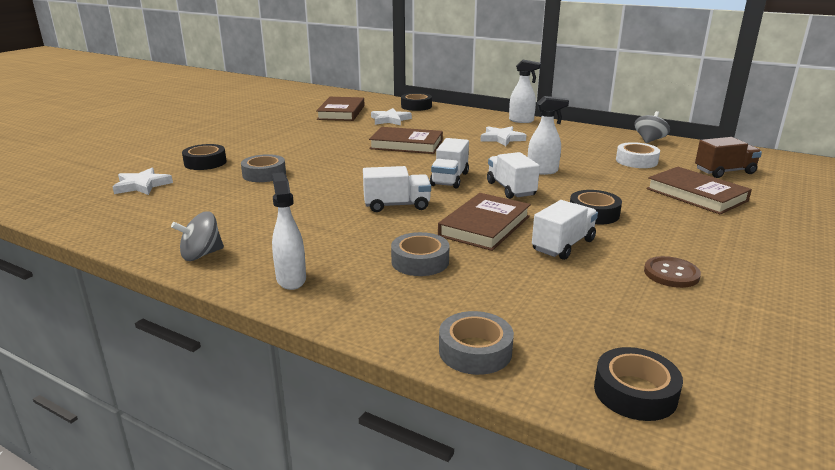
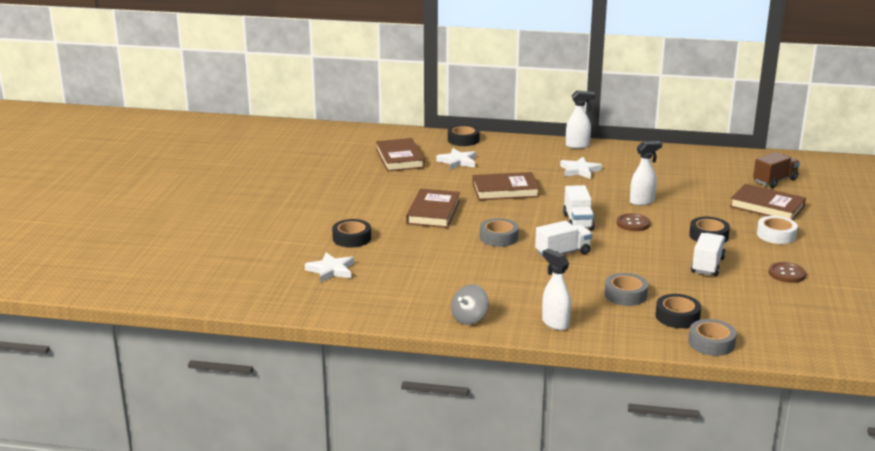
camera: 20 degrees left, 0 degrees up
grey tape [241,154,286,182] -> grey tape moved to [480,218,519,247]
brown book [438,193,531,251] -> brown book moved to [406,189,460,228]
white truck [487,152,540,199] -> brown button [617,213,650,231]
black tape [594,347,683,421] -> black tape moved to [656,294,701,328]
white tape [616,142,660,168] -> white tape moved to [757,216,798,244]
grey spinning top [634,111,670,143] -> none

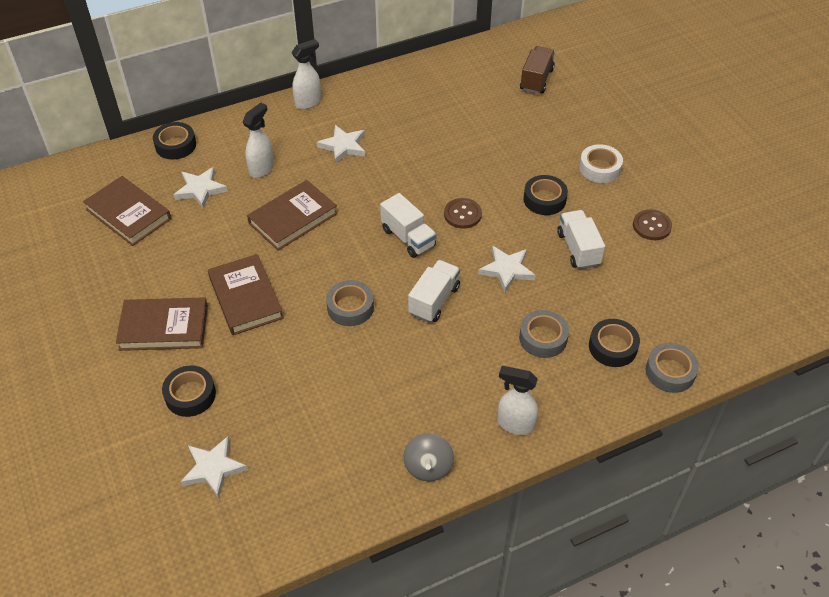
camera: 35 degrees left, 25 degrees up
white spray bottle [630,141,662,206] -> white spray bottle moved to [243,103,274,178]
brown book [730,184,806,220] -> brown book moved to [116,297,208,351]
none -> white star [478,246,536,292]

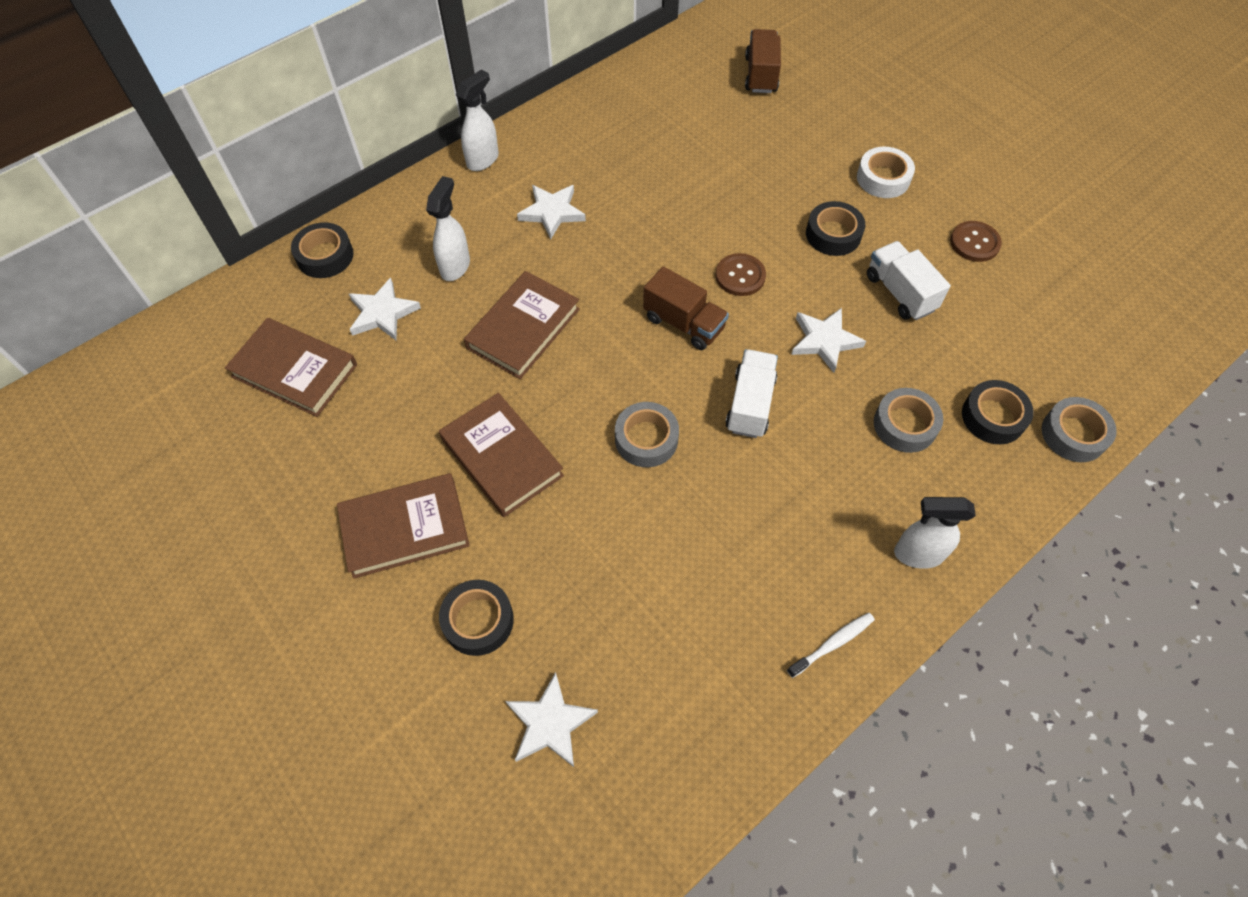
camera: 15 degrees left, 10 degrees up
white truck [380,193,437,258] -> brown truck [643,266,729,350]
grey spinning top [403,433,454,482] -> white toothbrush [787,612,875,678]

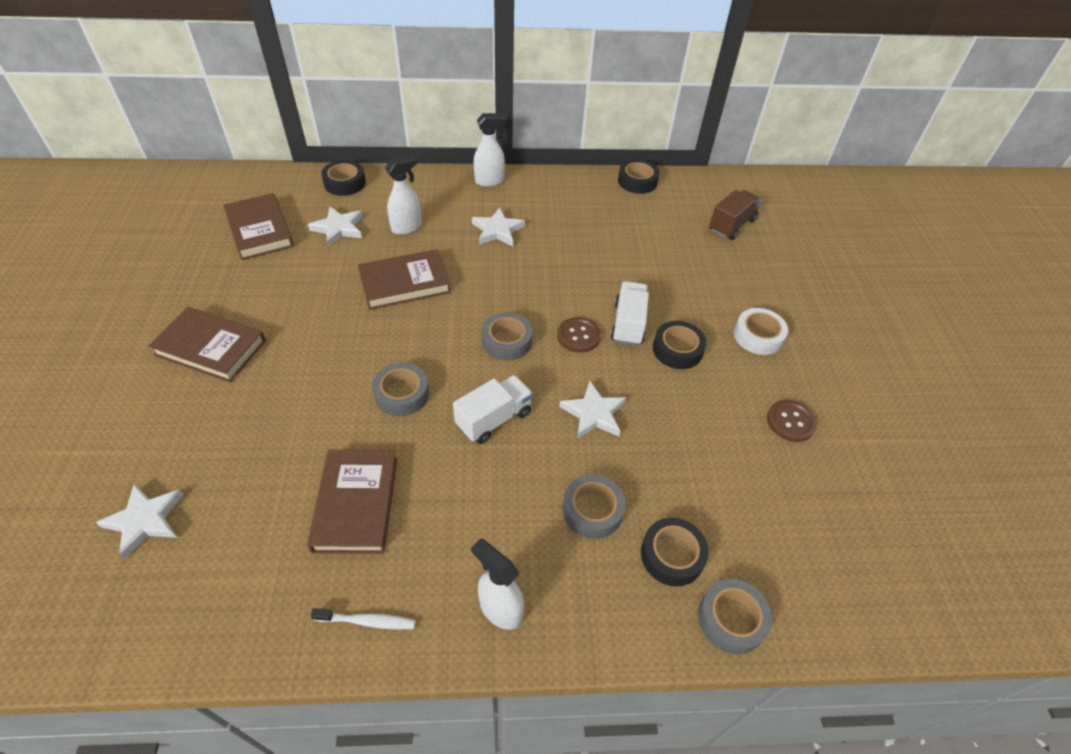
camera: 35 degrees right, 10 degrees down
brown book [439,393,564,517] -> brown book moved to [307,450,397,554]
black tape [439,580,514,656] -> black tape moved to [618,159,660,194]
brown truck [643,266,729,350] -> grey tape [482,312,533,361]
white truck [867,241,951,320] -> white truck moved to [611,281,649,346]

